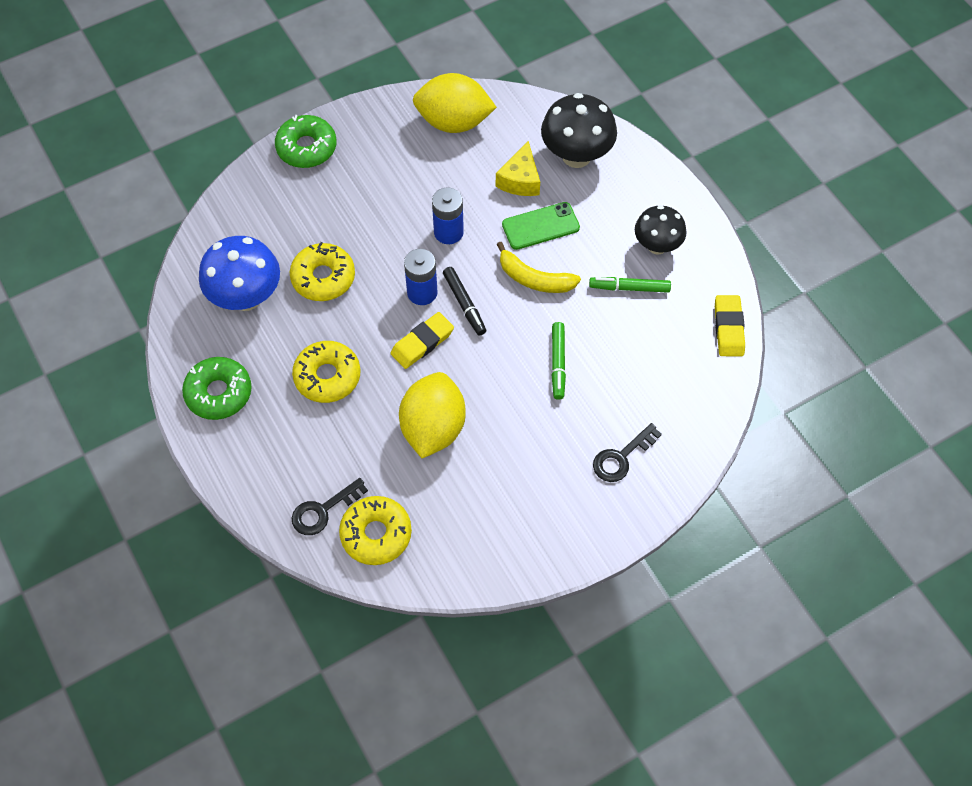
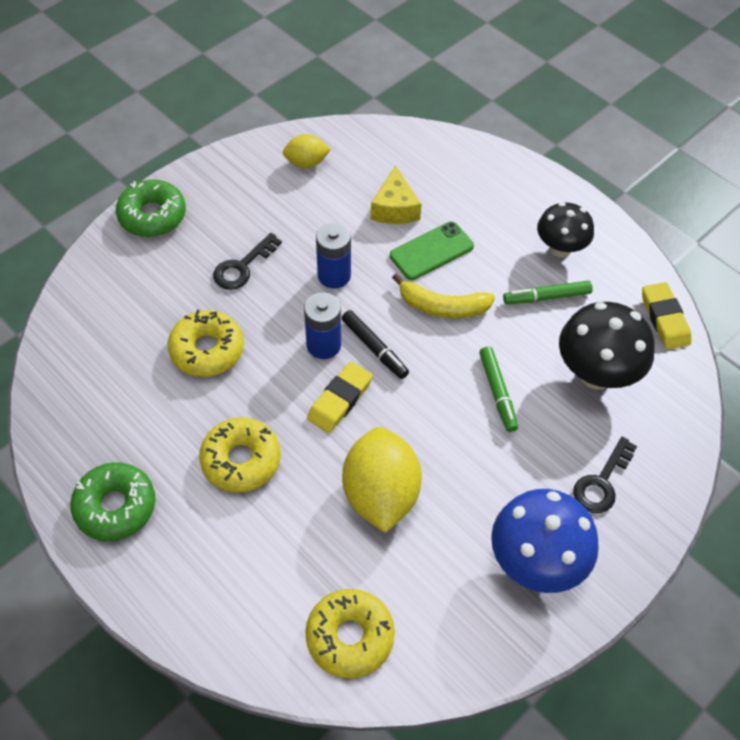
camera: 15 degrees left, 5 degrees down
blue mushroom [199,236,280,311] -> blue mushroom moved to [491,489,599,593]
black key [292,478,368,535] -> black key moved to [213,233,282,290]
yellow lemon [413,73,497,133] -> yellow lemon [283,134,331,168], size x0.53
black mushroom [541,93,617,168] -> black mushroom moved to [559,302,655,389]

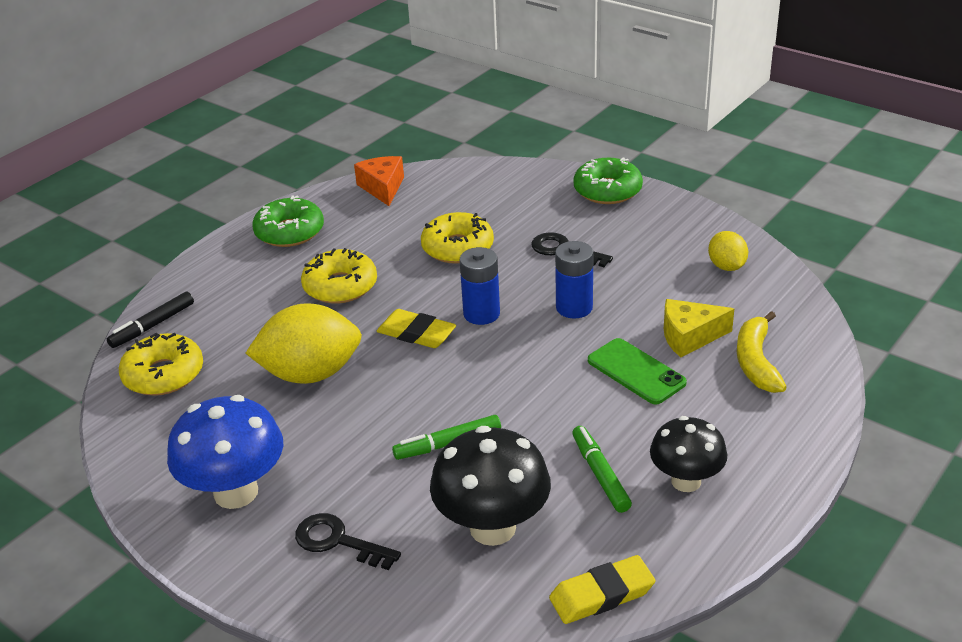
camera: 85 degrees right, 20 degrees down
black marker [342,310,409,379] -> black marker moved to [107,292,194,348]
yellow banana [392,273,495,318] -> yellow banana moved to [737,311,787,393]
none -> orange cheese [354,156,404,206]

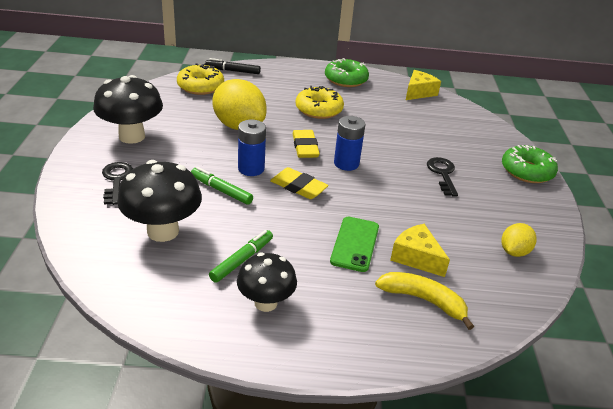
camera: 50 degrees right, 0 degrees up
blue mushroom [167,395,283,509] -> black mushroom [93,75,163,144]
orange cheese [354,156,404,206] -> yellow cheese [406,70,441,100]
yellow donut [421,212,494,264] -> none
yellow eraser [549,555,655,624] -> yellow eraser moved to [270,167,329,199]
blue battery [555,241,594,319] -> blue battery moved to [238,120,266,176]
yellow banana [737,311,787,393] -> yellow banana turned 60 degrees clockwise [375,272,474,330]

